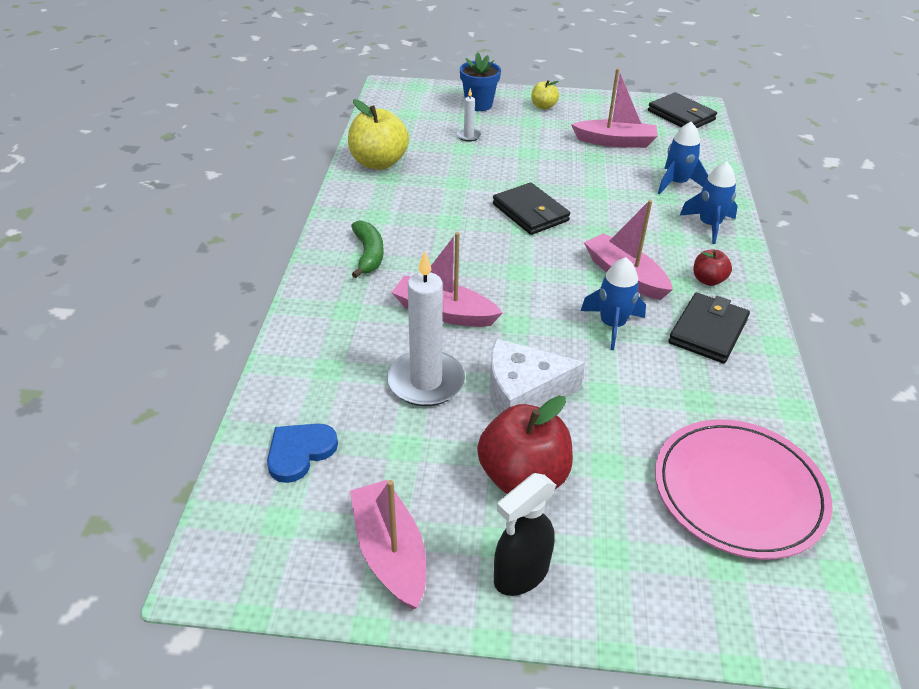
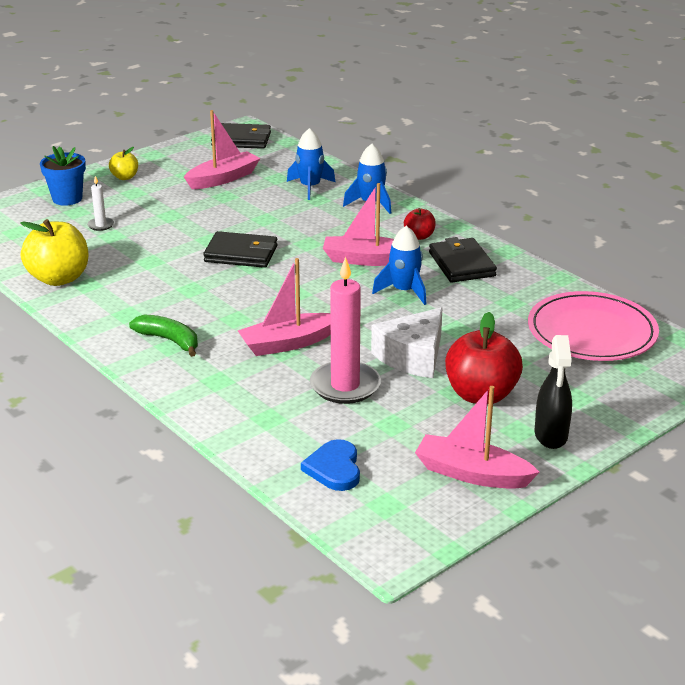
camera: 45 degrees left, 10 degrees down
white candle [387,251,465,406] -> pink candle [310,257,381,404]

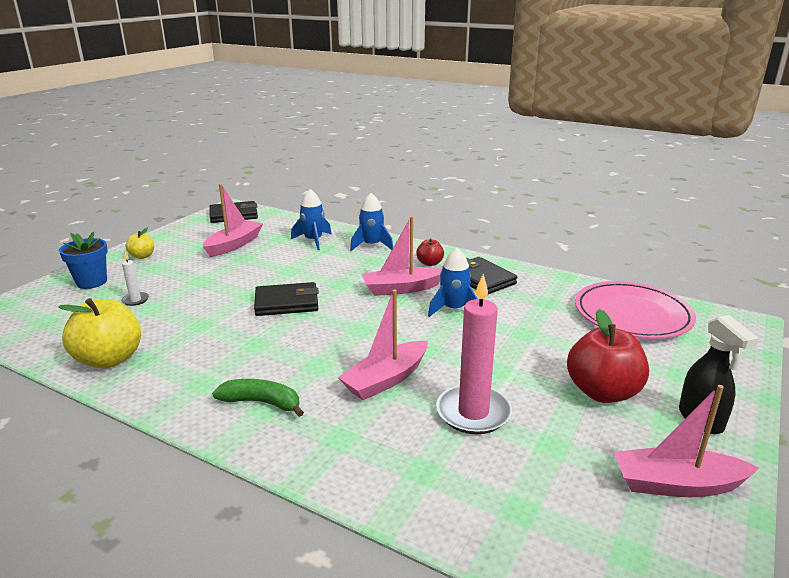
camera: 20 degrees left, 5 degrees down
blue heart [301,439,360,491] -> none
white cheese [371,307,443,378] -> none

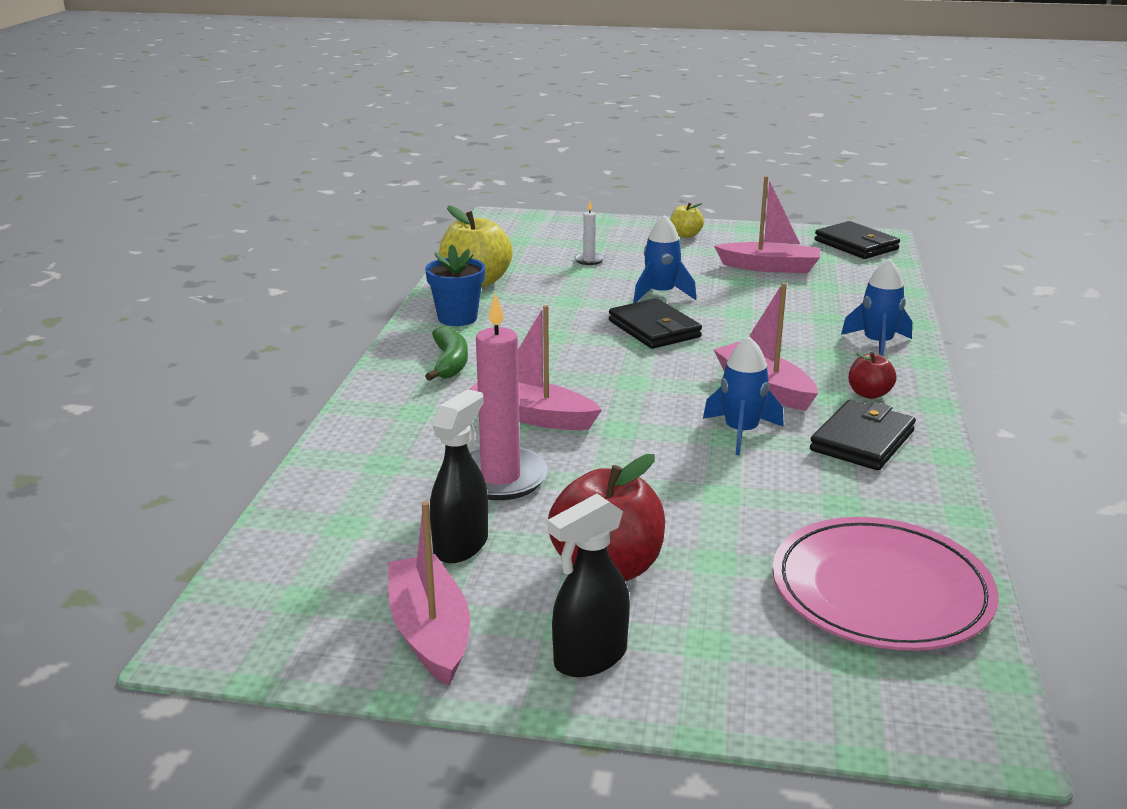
camera: 70 degrees right, 0 degrees up
blue flower pot [59,231,108,289] -> blue flower pot moved to [425,244,485,326]
blue rocket [291,189,332,250] -> blue rocket moved to [633,215,696,303]
none -> black spray bottle [430,389,488,563]

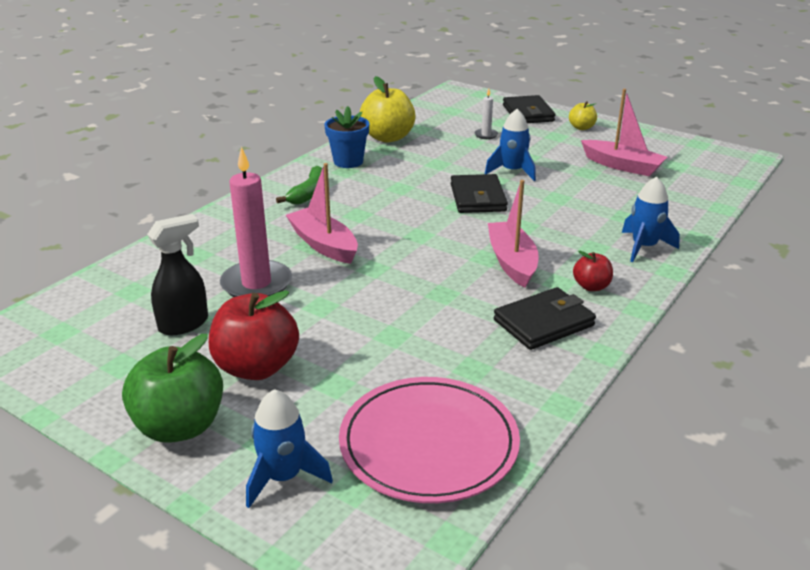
camera: 25 degrees right, 5 degrees up
pink boat [388,501,470,686] -> none
black spray bottle [547,494,630,677] -> green apple [122,334,223,443]
blue rocket [703,337,784,455] -> blue rocket moved to [246,389,333,508]
black wallet [815,221,900,259] -> black wallet moved to [503,95,556,123]

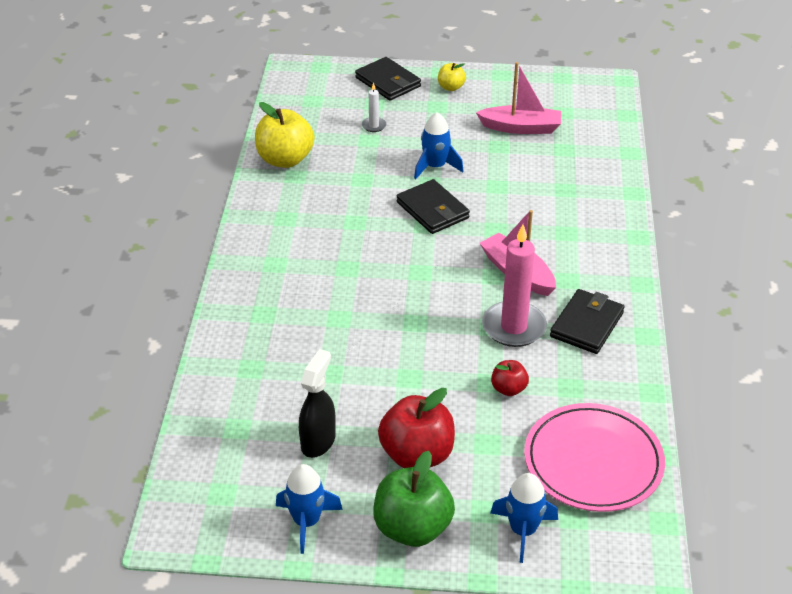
camera: 30 degrees left, 10 degrees up
pink candle [220,147,292,297] -> pink candle moved to [482,224,547,347]
green banana [276,165,322,204] -> none
pink boat [286,163,358,264] -> none
blue flower pot [324,106,370,168] -> none
red apple [573,251,613,291] -> red apple moved to [491,360,529,396]
blue rocket [622,176,680,262] -> blue rocket moved to [276,464,343,554]

